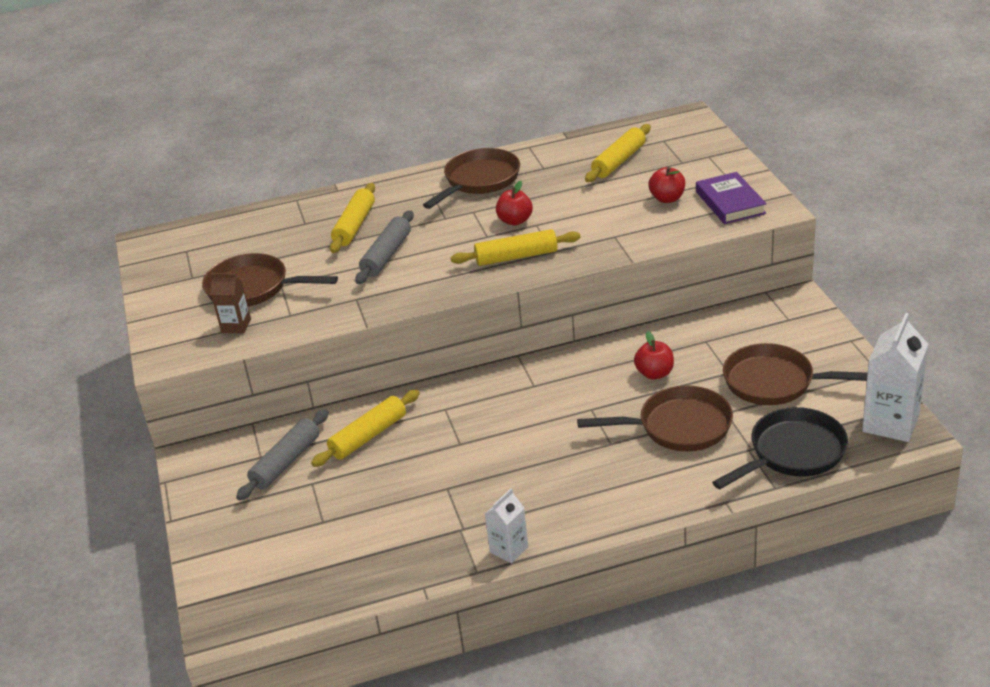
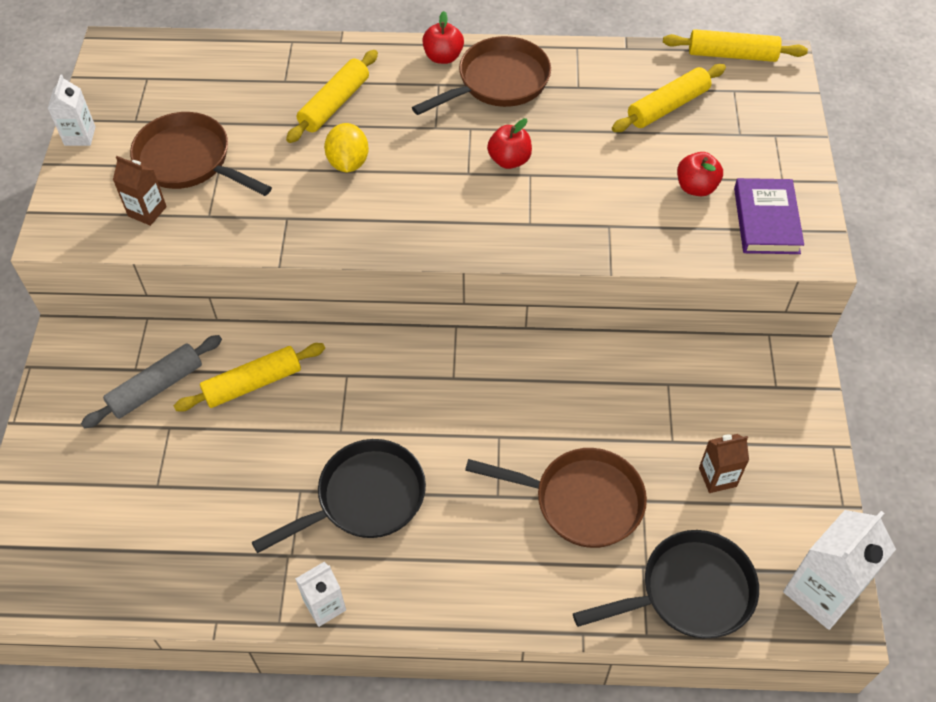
camera: 15 degrees right, 20 degrees up
grey rolling pin [355,210,414,284] -> yellow lemon [324,123,369,173]
yellow rolling pin [451,229,581,266] -> yellow rolling pin moved to [663,29,808,62]
red apple [634,331,674,380] -> red apple moved to [422,11,464,64]
brown pan [723,343,868,405] -> brown carton [699,434,749,493]
none -> white carton [48,74,96,146]
none -> black pan [252,439,426,553]

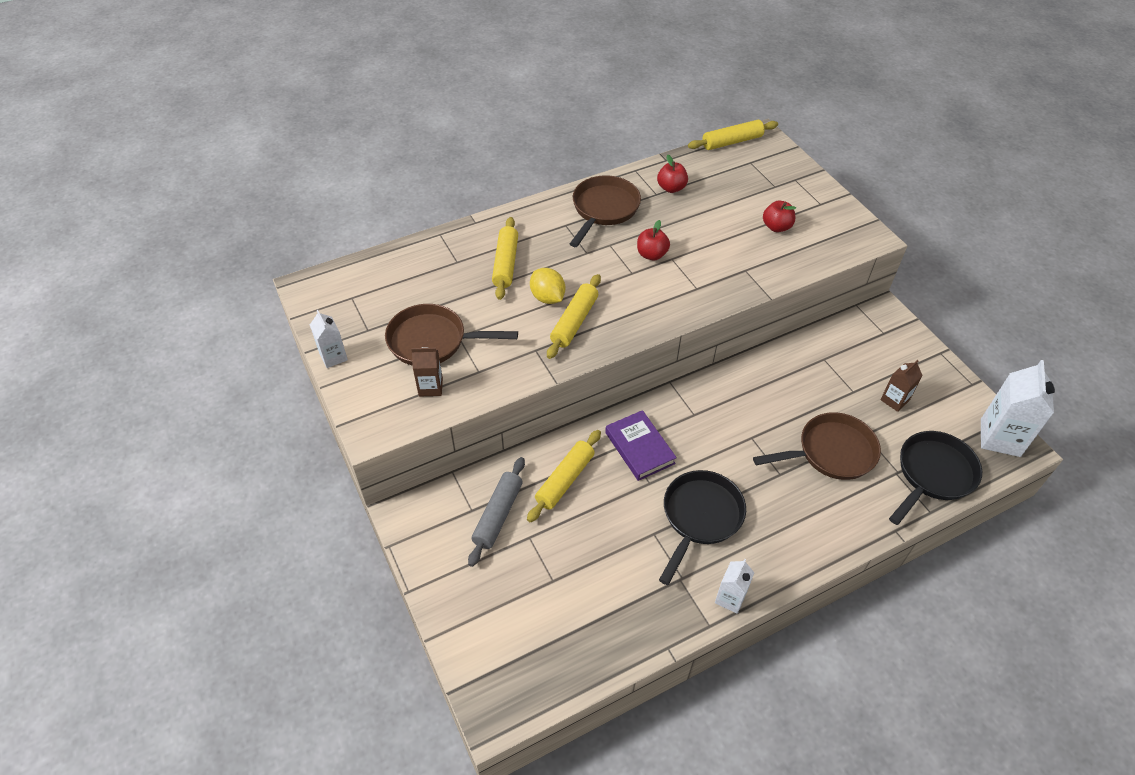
camera: 30 degrees left, 5 degrees down
red apple [422,11,464,64] -> red apple moved to [657,155,688,193]
yellow rolling pin [612,64,726,132] -> yellow rolling pin moved to [547,274,601,359]
purple book [734,178,804,254] -> purple book moved to [605,410,677,481]

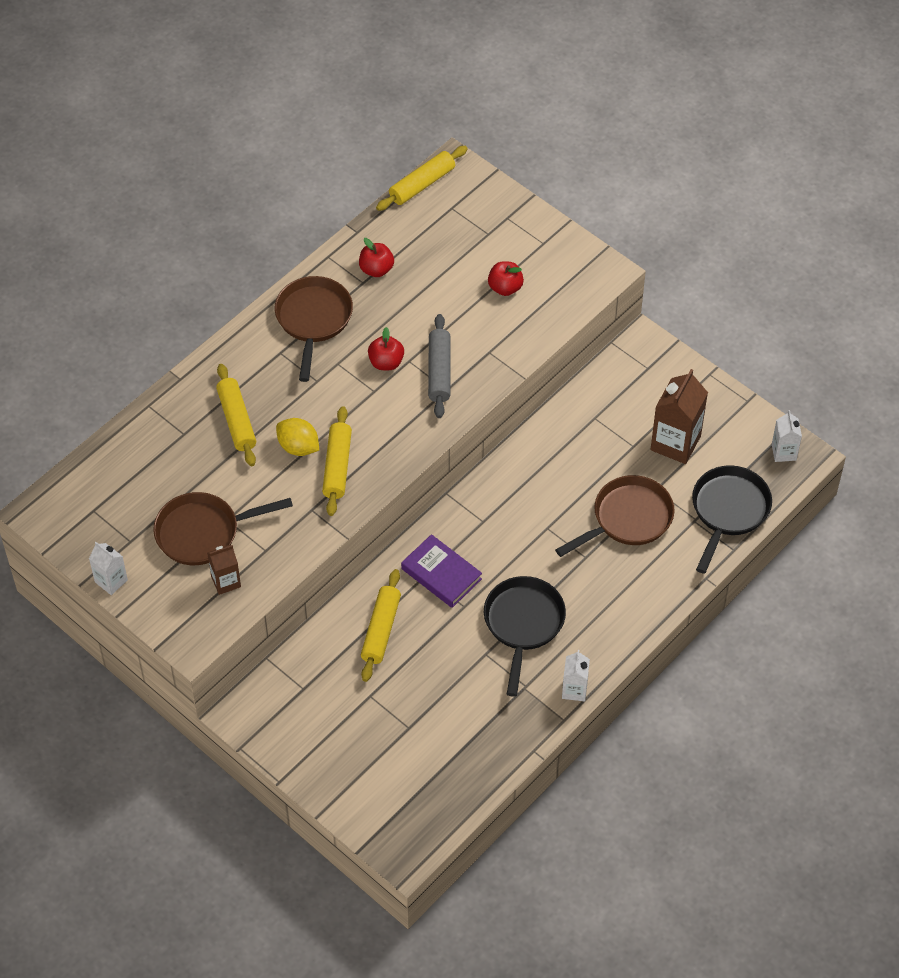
camera: 20 degrees left, 5 degrees up
grey rolling pin [468,457,525,567] -> grey rolling pin moved to [428,314,450,418]
brown carton [880,360,923,412] -> brown carton [650,369,708,464], size x1.77
white carton [981,360,1055,457] -> white carton [772,410,802,462], size x0.56

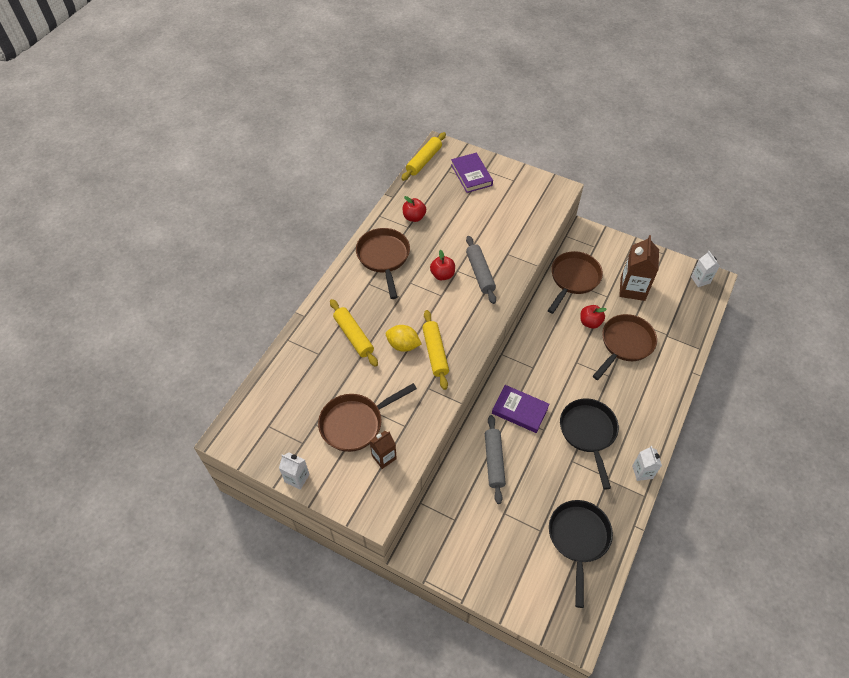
camera: 15 degrees left, 0 degrees up
yellow rolling pin [361,569,401,682] -> grey rolling pin [485,415,506,504]
red apple [488,261,524,296] -> red apple moved to [580,305,607,329]
black pan [692,465,772,574] -> black pan moved to [549,500,613,608]
none -> purple book [451,153,493,193]
none -> brown pan [547,251,603,314]

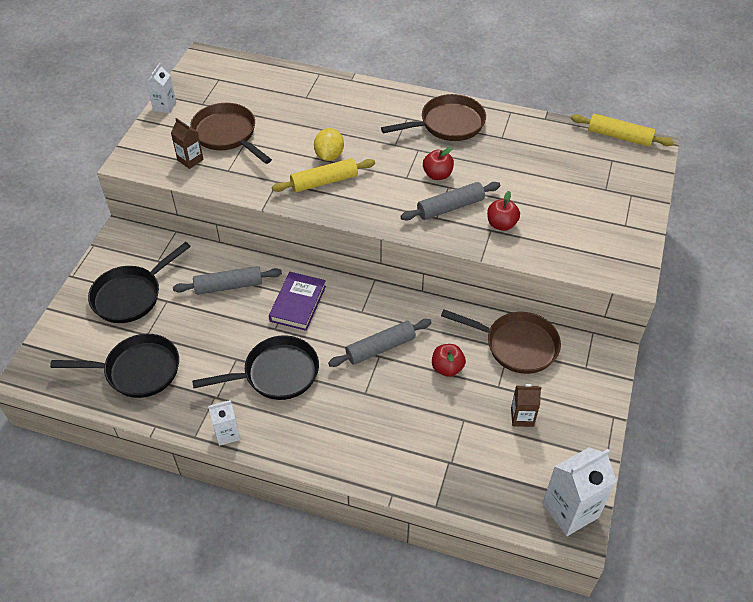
camera: 80 degrees right, 5 degrees down
yellow rolling pin [330,299,378,367] -> none
red apple [403,196,426,222] -> red apple moved to [487,191,520,231]
purple book [451,153,493,193] -> none
brown pan [593,314,657,380] -> none
brown carton [619,235,659,301] -> brown carton [511,384,541,427], size x0.56
white carton [691,251,719,287] -> white carton [542,447,617,536], size x1.77
none -> black pan [88,242,191,323]
none -> grey rolling pin [328,319,432,367]

